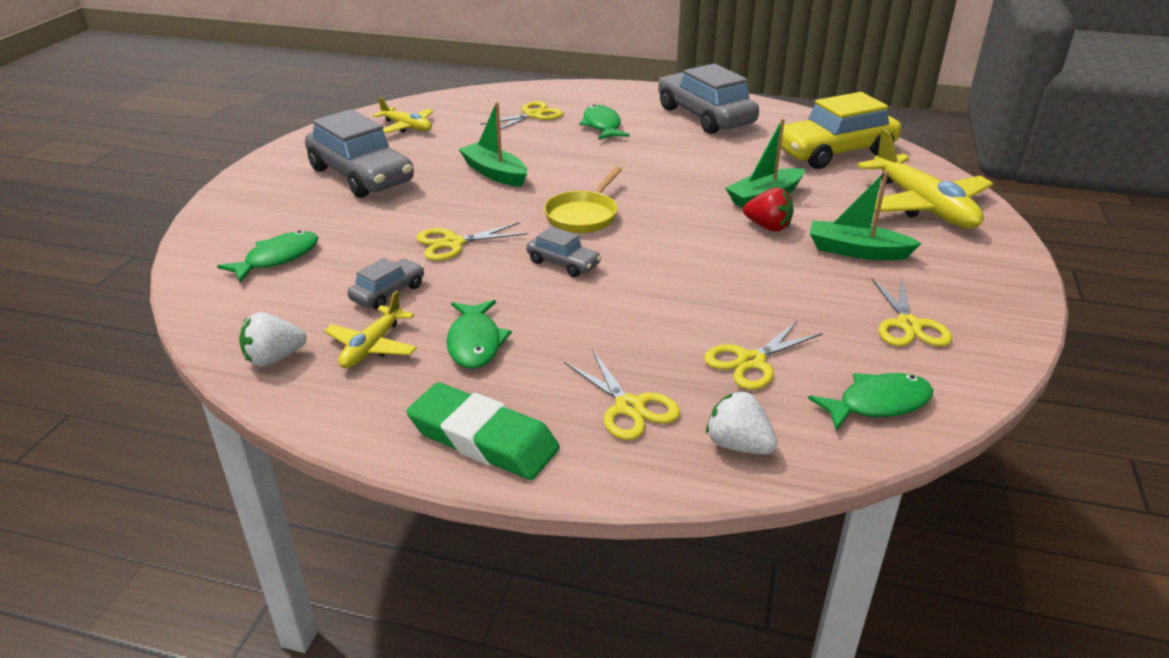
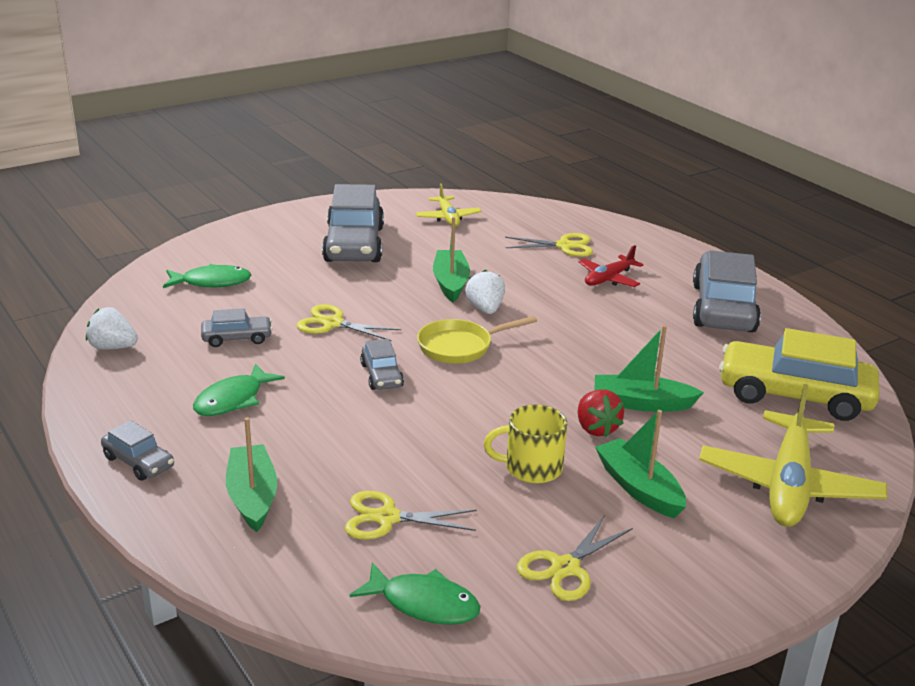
camera: 40 degrees right, 5 degrees down
yellow plane [324,291,417,368] -> none
green eraser [407,383,560,480] -> grey car [101,420,174,481]
yellow scissors [564,349,680,440] -> green boat [226,417,277,532]
green fish [579,105,630,140] -> red plane [578,245,644,287]
white strawberry [706,391,777,455] -> white strawberry moved to [465,270,505,314]
none -> yellow mug [483,405,567,484]

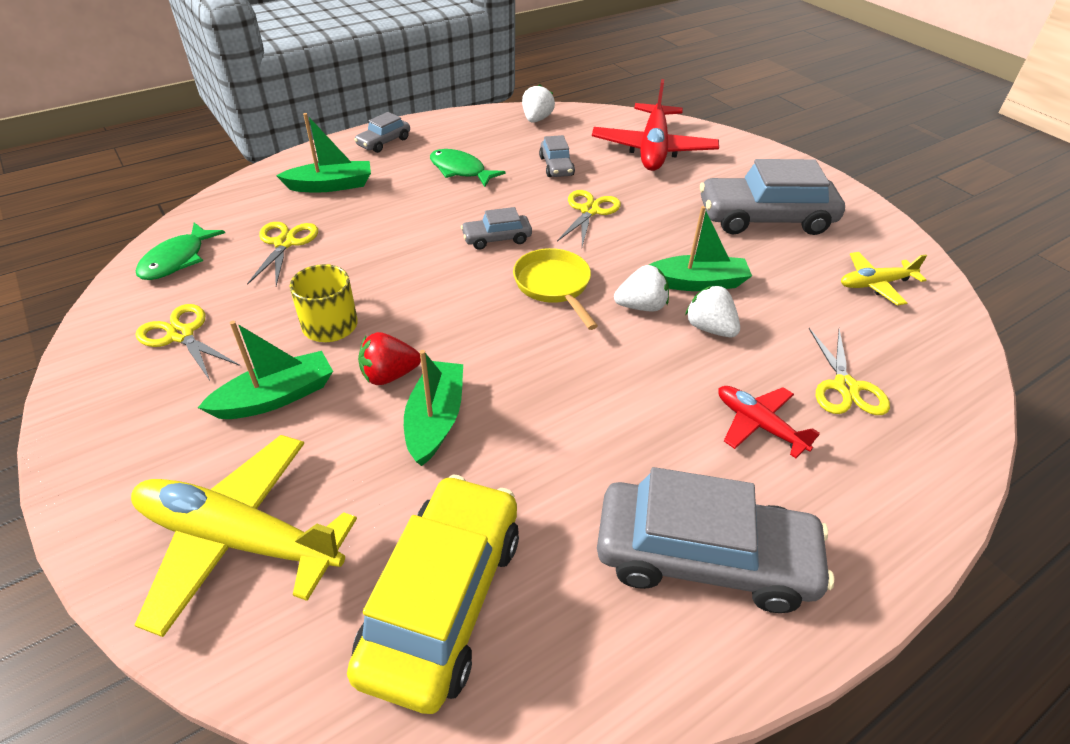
camera: 90 degrees right, 15 degrees up
green fish [163,264,251,288] -> red plane [592,79,719,171]
none -> white strawberry [685,286,740,337]

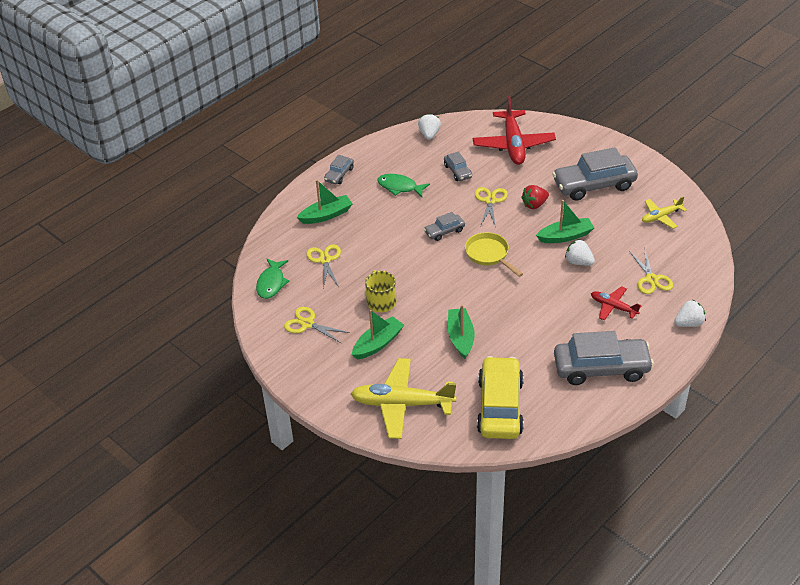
camera: 10 degrees left, 0 degrees up
red strawberry [358,332,421,385] -> red strawberry moved to [521,185,549,209]
white strawberry [614,265,669,312] -> white strawberry moved to [674,300,706,327]

